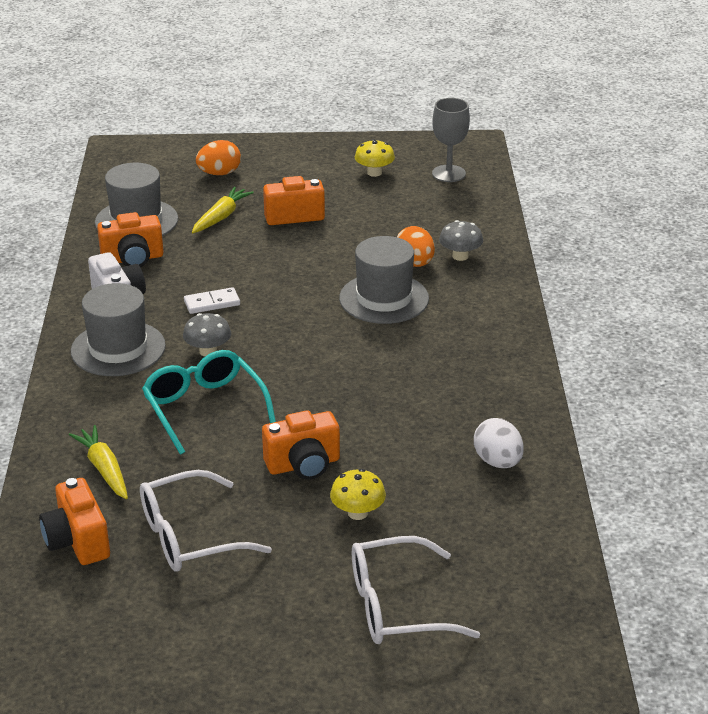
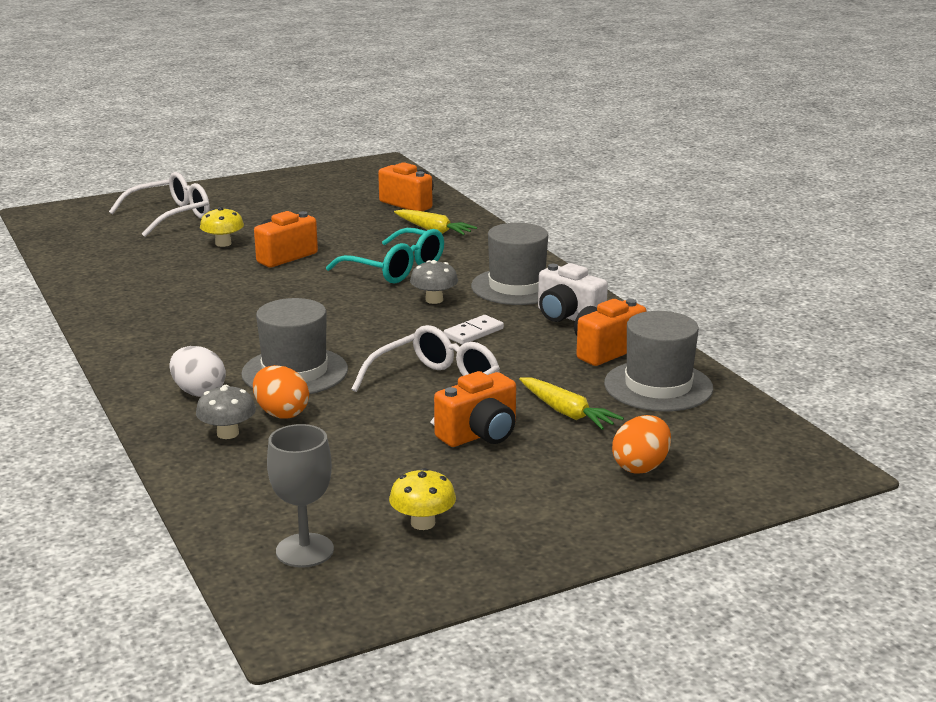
camera: 155 degrees right, 10 degrees down
white glasses [140,470,272,572] -> white glasses moved to [352,325,500,425]
yellow carrot [192,187,254,233] -> yellow carrot turned 45 degrees counterclockwise [519,377,624,430]
white egg [474,418,524,468] -> white egg moved to [169,346,226,397]

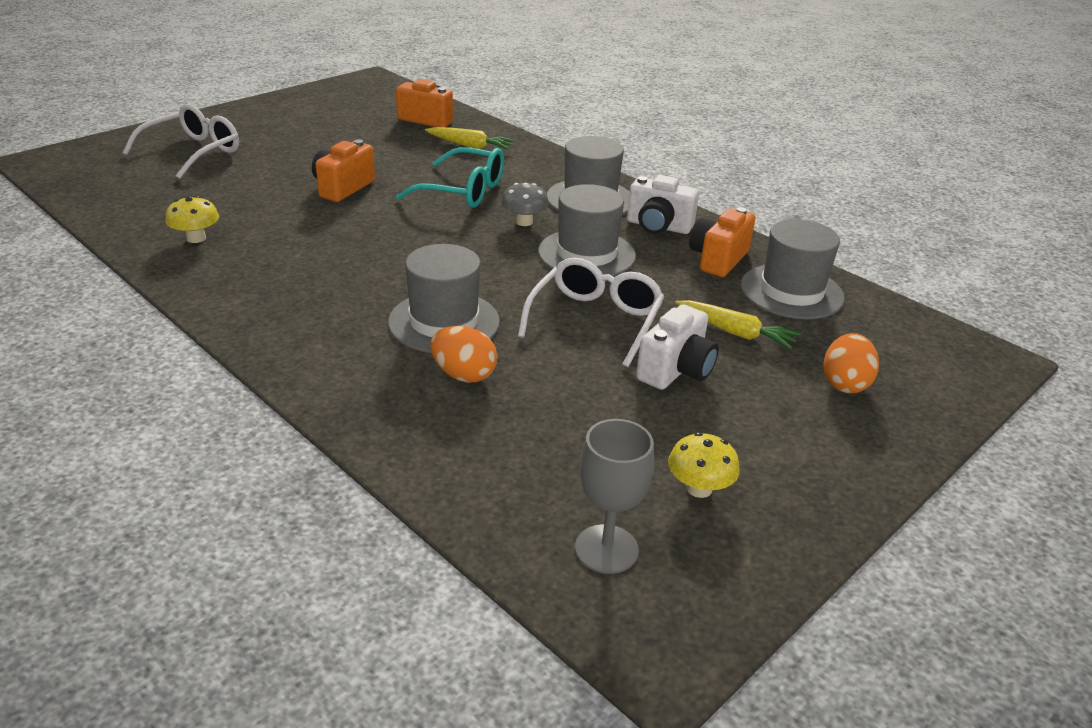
camera: 20 degrees left, 10 degrees up
white egg [169,346,226,397] -> none
grey mushroom [196,385,256,439] -> none
yellow mushroom [200,207,244,247] -> yellow mushroom moved to [165,196,219,243]
orange camera [434,371,516,447] -> white camera [636,304,719,390]
white domino [444,315,504,345] -> grey hat [538,184,636,276]

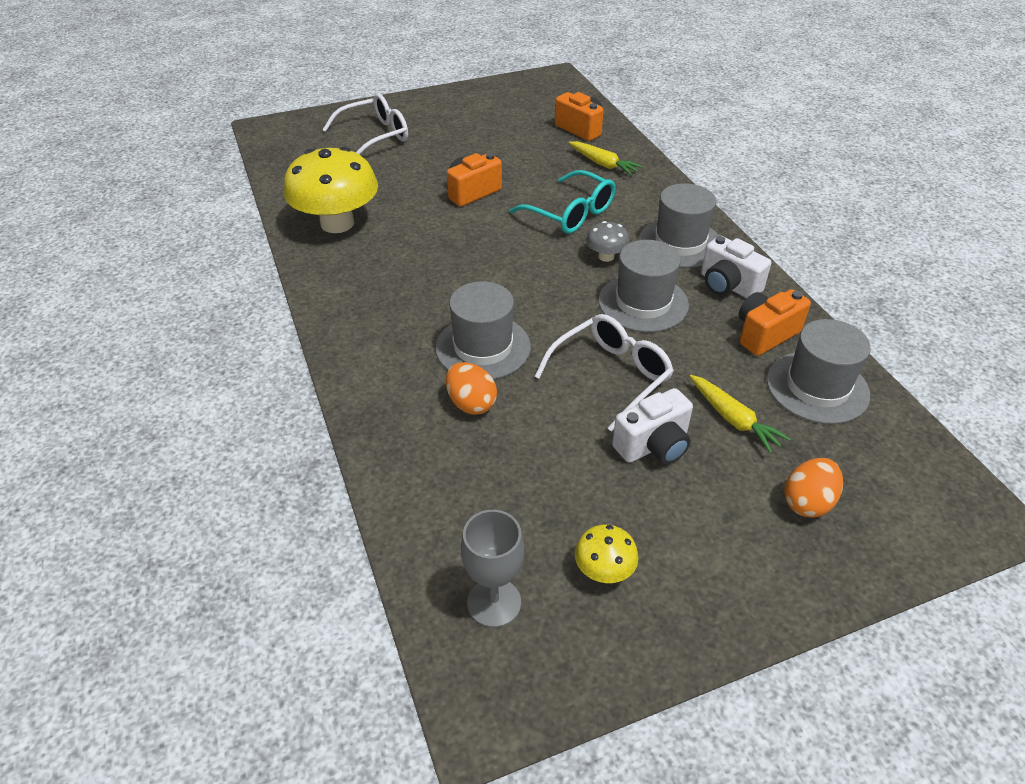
camera: 25 degrees right, 10 degrees up
yellow mushroom [165,196,219,243] -> yellow mushroom [284,147,378,233], size x2.21

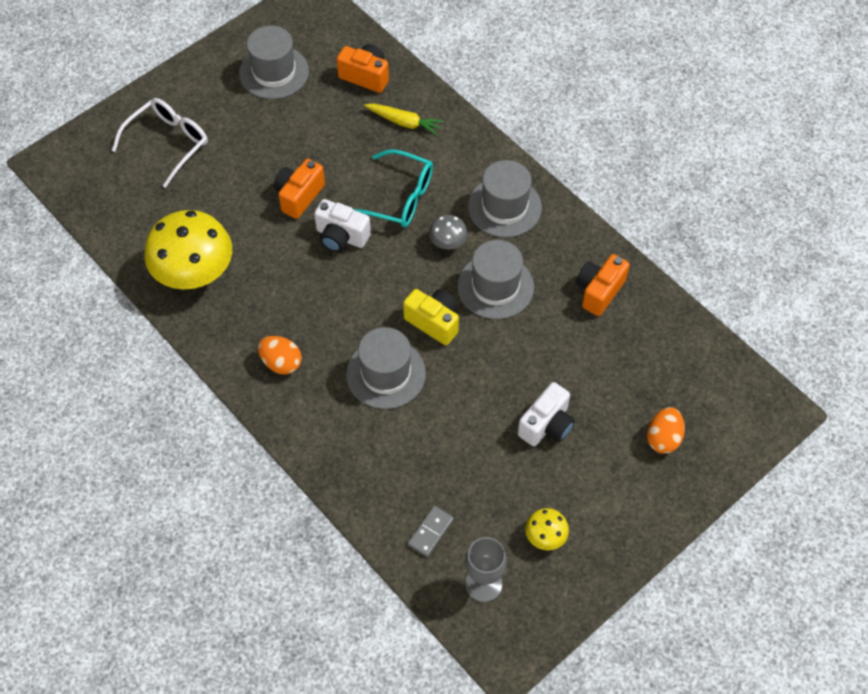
camera: 20 degrees left, 15 degrees up
orange egg [446,362,497,415] -> orange egg moved to [258,336,302,375]
white glasses [534,314,674,432] -> none
yellow carrot [689,375,791,454] -> none
white camera [701,236,771,298] -> white camera moved to [314,199,371,252]
grey hat [767,319,871,424] -> grey hat moved to [239,25,309,99]
none -> yellow camera [403,289,459,345]
none -> grey domino [407,506,454,557]

